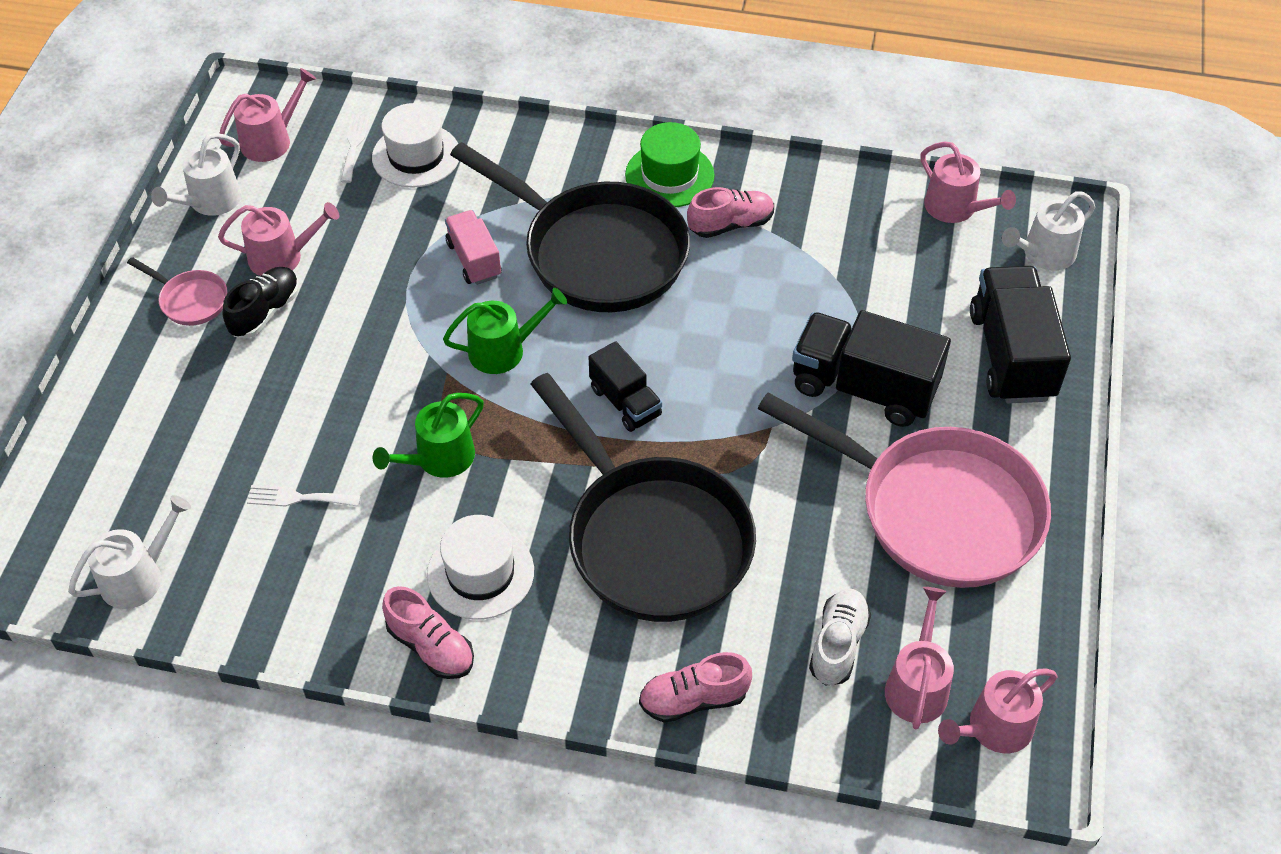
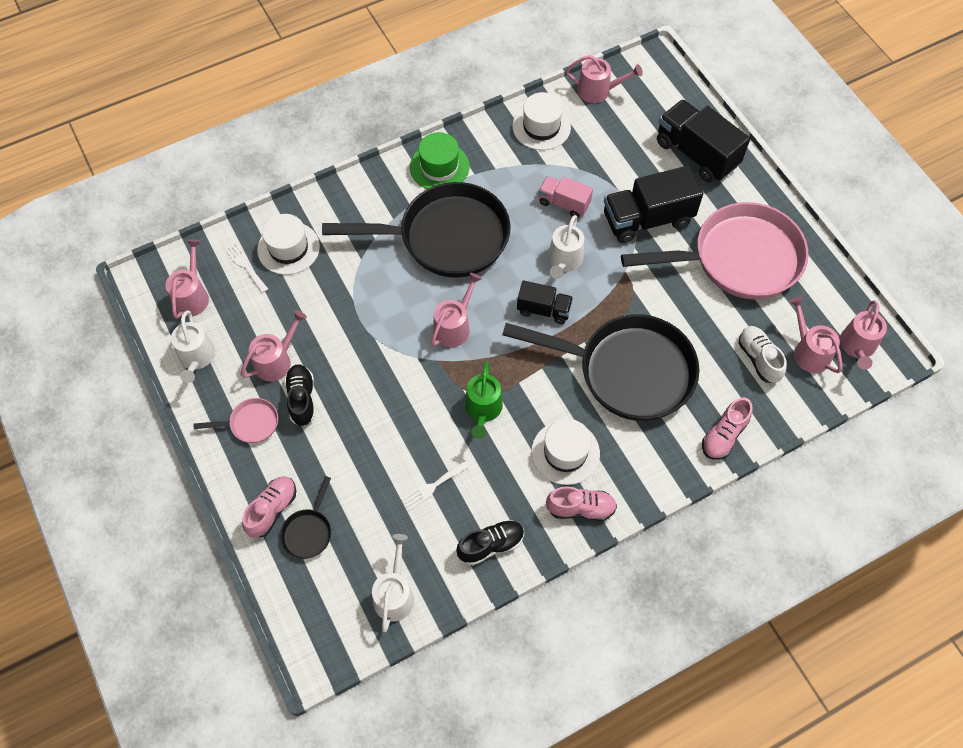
camera: 40 degrees left, 10 degrees up
green watering can [443,288,567,374] -> pink watering can [431,273,482,347]
pink truck [445,210,501,285] -> pink truck moved to [539,176,593,218]
pink shoe [687,187,774,238] -> pink shoe moved to [242,476,296,538]
white watering can [1002,191,1095,270] -> white watering can moved to [548,215,584,279]
none -> black pan [280,476,331,559]
none -> black shoe [456,519,524,565]
none -> white hat [512,92,571,150]

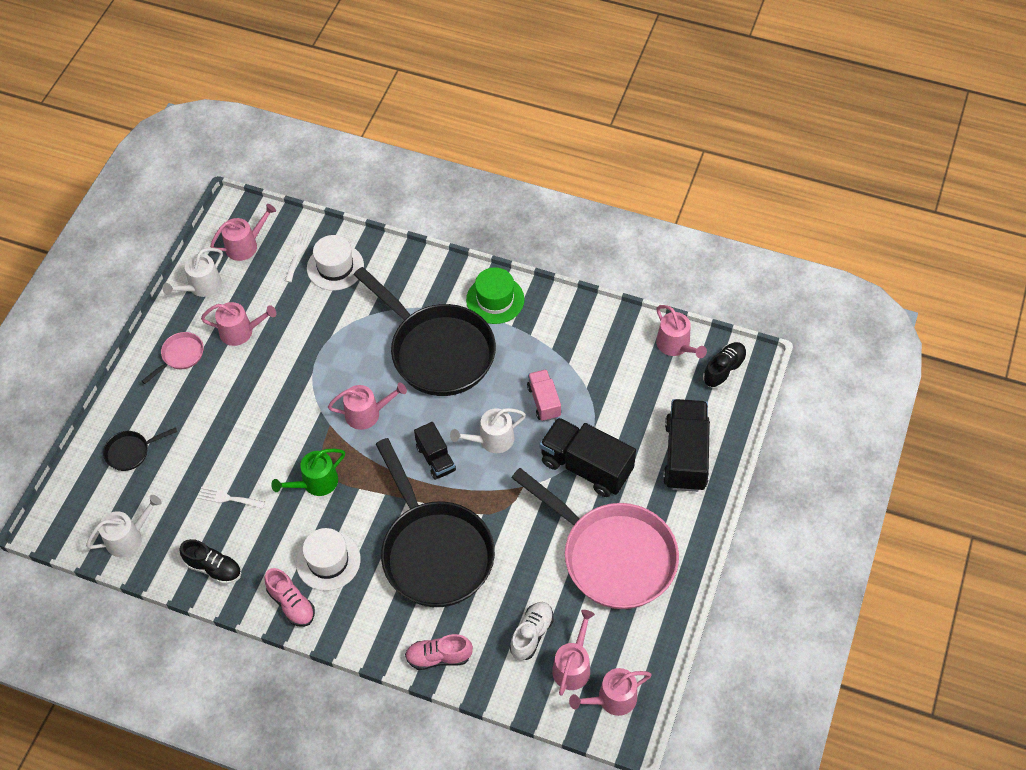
camera: 50 degrees right, 5 degrees down
pink pan [194,398,278,443] -> pink pan turned 90 degrees counterclockwise [142,332,204,384]
pink shoe [242,476,296,538] -> none
black shoe [284,364,315,426] -> black shoe moved to [703,342,747,388]
white hat [512,92,571,150] -> none

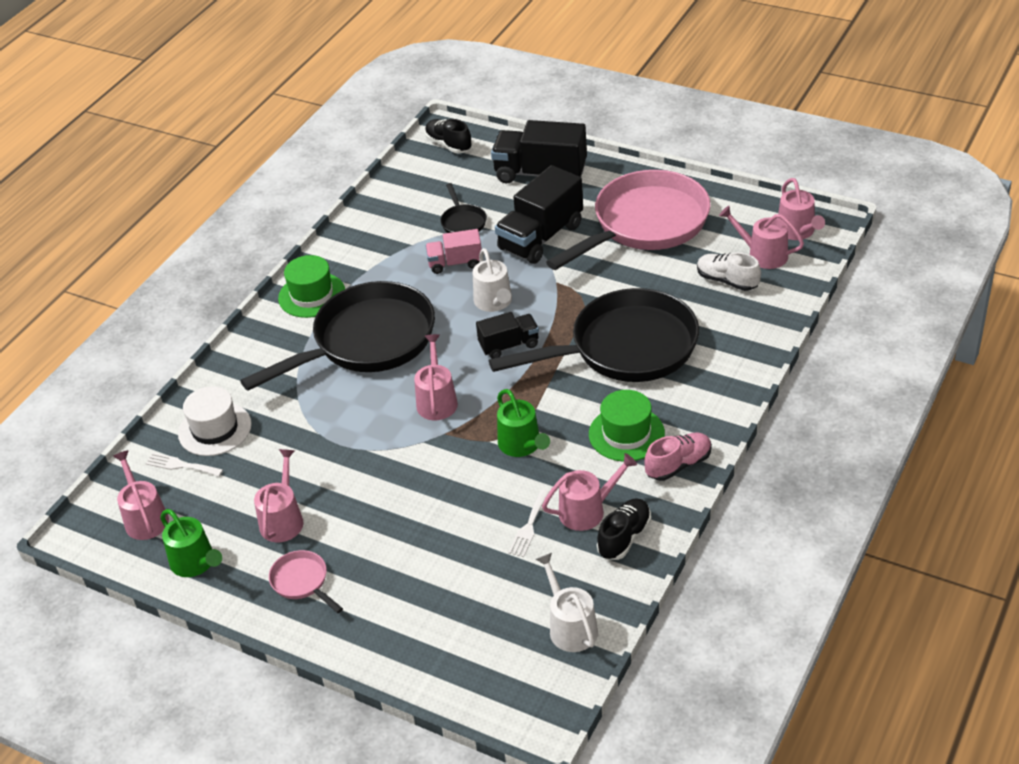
camera: 80 degrees left, 15 degrees down
black pan [103,427,177,471] -> black pan moved to [440,183,487,233]
white watering can [163,248,223,297] -> green watering can [160,509,222,577]
white hat [296,528,361,591] -> green hat [589,390,665,462]
pink shoe [405,634,473,670] -> none
pink watering can [656,305,707,358] -> pink watering can moved to [542,453,637,531]

